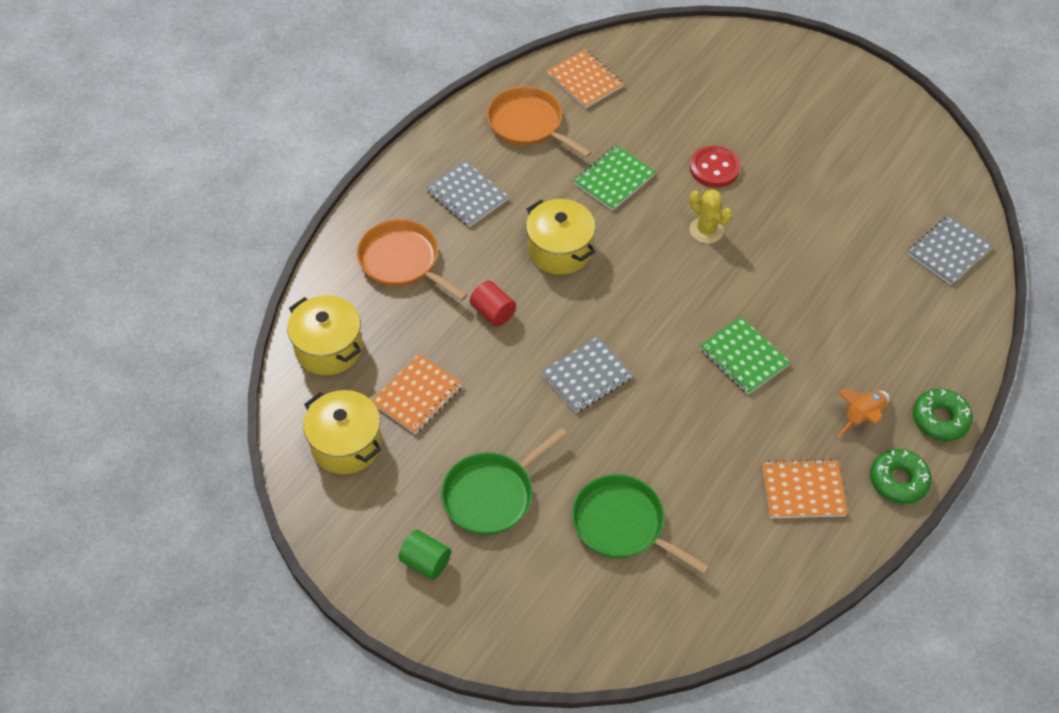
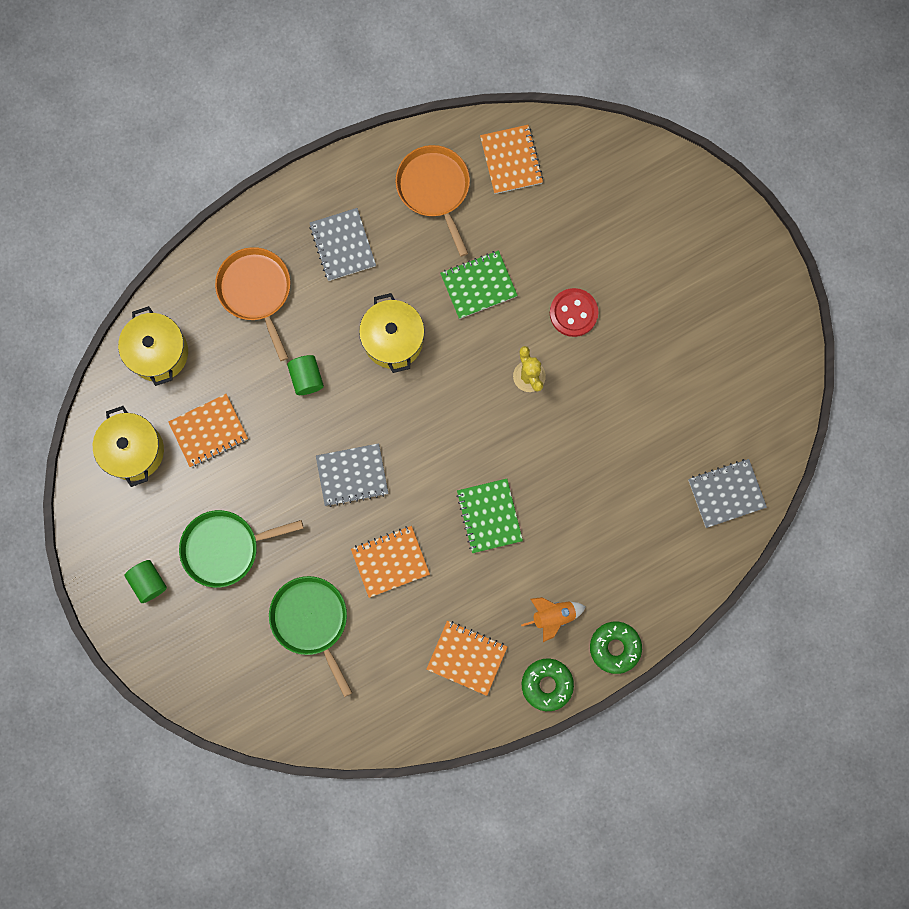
camera: 25 degrees right, 25 degrees up
red cylinder [470,281,516,326] -> green cylinder [287,355,324,395]
none -> orange notebook [351,526,430,598]

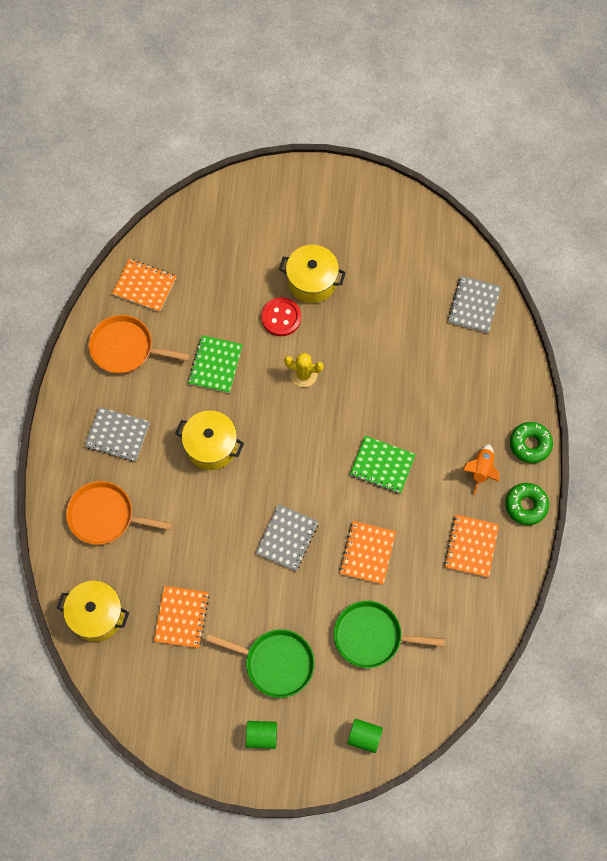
camera: 55 degrees left, 10 degrees down
yellow pot [93,406,164,487] -> yellow pot moved to [279,245,346,303]
green pan [179,510,304,588] -> green pan turned 90 degrees counterclockwise [206,629,315,698]
green cylinder [287,355,324,395] -> green cylinder moved to [347,719,383,753]
orange notebook [426,621,507,696] -> orange notebook turned 45 degrees counterclockwise [444,515,499,578]

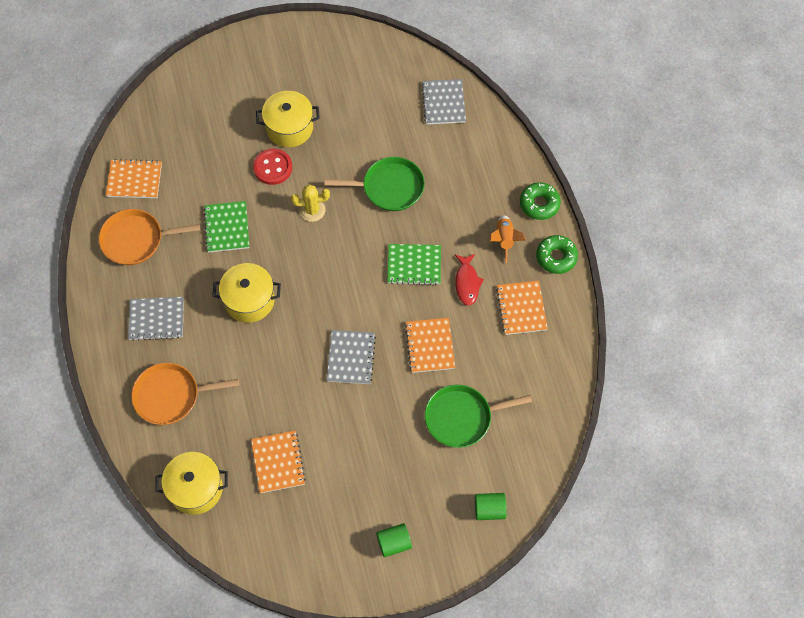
camera: 20 degrees left, 5 degrees down
green pan [206,629,315,698] -> green pan moved to [324,157,425,211]
none -> red fish [455,254,484,306]

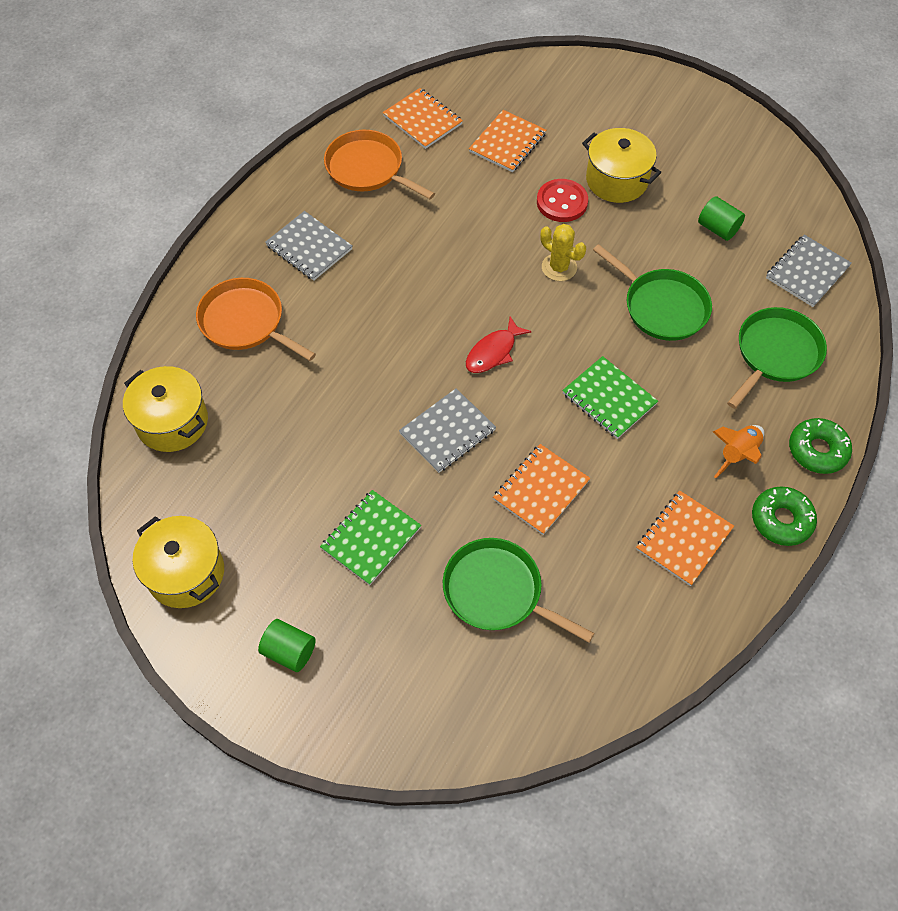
camera: 45 degrees right, 5 degrees down
green notebook [204,201,249,252] -> green notebook moved to [320,490,421,585]
yellow pot [212,263,281,323] -> yellow pot moved to [133,516,224,608]
orange notebook [251,431,306,493] -> orange notebook moved to [469,110,546,172]
red fish [455,254,484,306] -> red fish moved to [466,317,532,373]
green cylinder [475,493,507,520] -> green cylinder moved to [698,196,745,241]
none -> green pan [727,307,827,409]

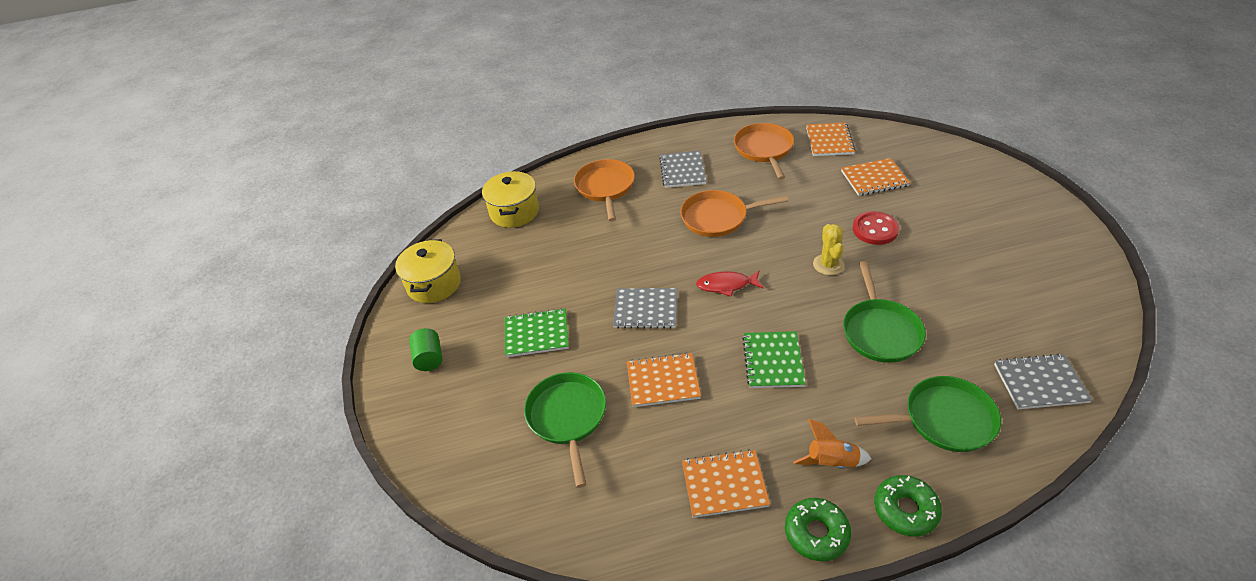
camera: 50 degrees right, 15 degrees down
yellow pot [582,128,661,203] -> none
green cylinder [698,196,745,241] -> none
none -> orange pan [680,190,788,237]

